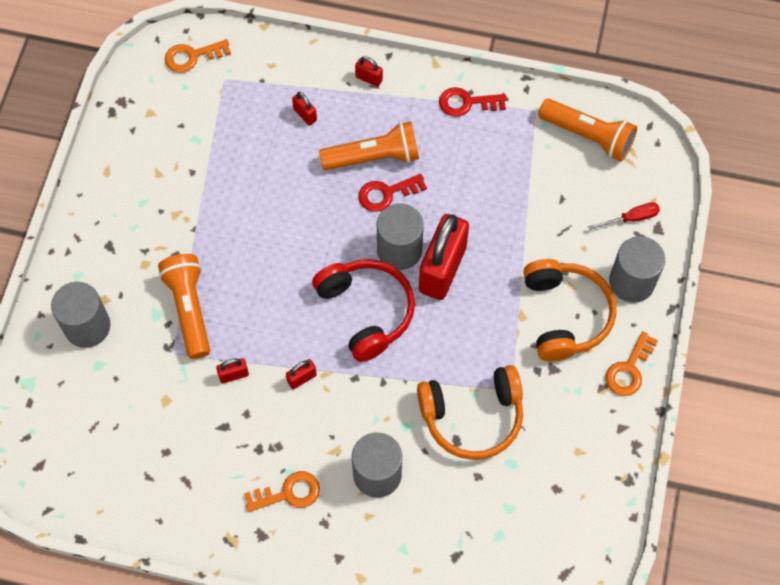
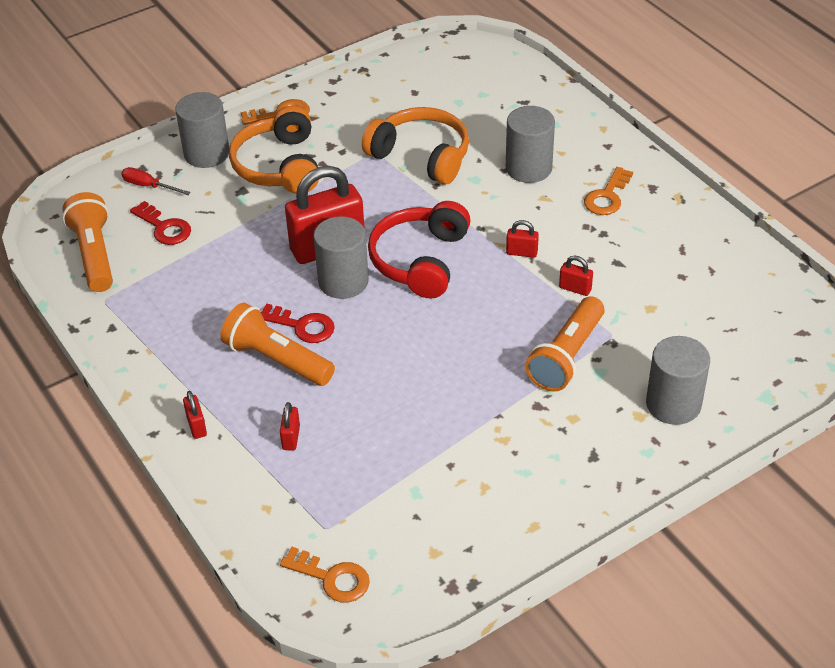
camera: 135 degrees left, 20 degrees down
orange key [244,471,320,512] -> orange key turned 90 degrees counterclockwise [584,167,633,215]
red key [439,87,506,117] -> red key moved to [130,201,191,245]
orange headphones [523,259,617,361] -> orange headphones turned 45 degrees counterclockwise [229,106,319,194]

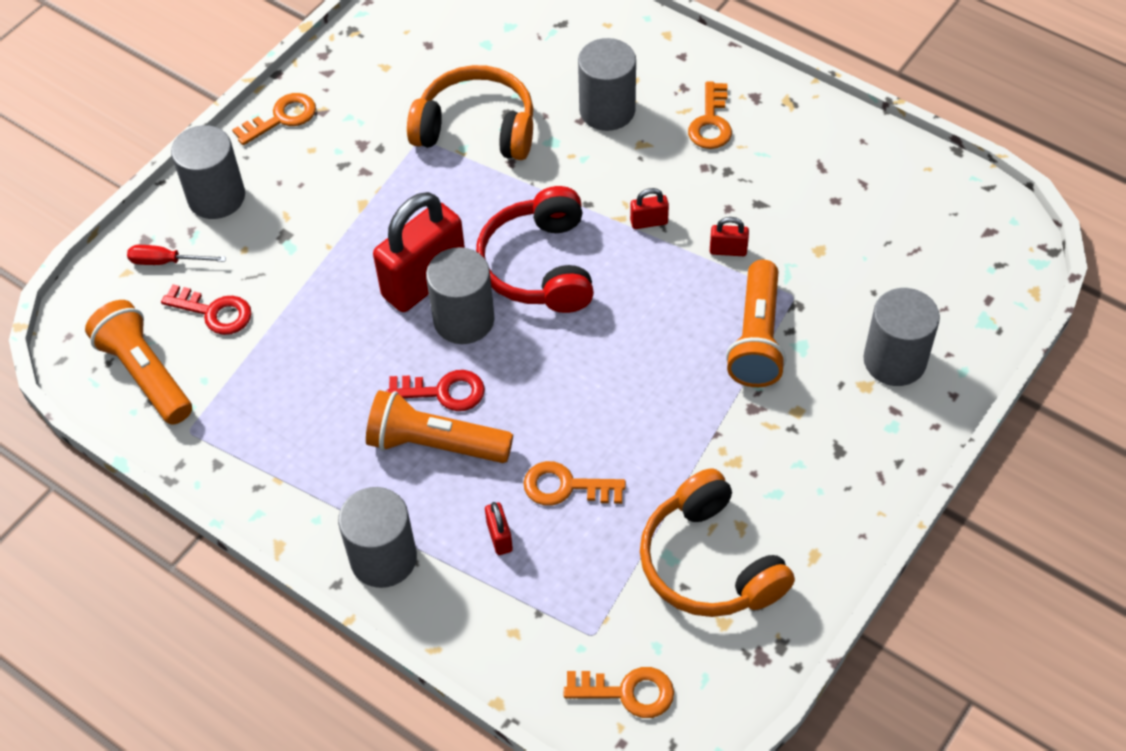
camera: 20 degrees left, 10 degrees up
red padlock [183,391,207,439] -> grey cylinder [338,487,417,588]
orange headphones [229,106,319,194] -> orange headphones moved to [640,468,795,617]
none -> orange key [523,461,626,506]

